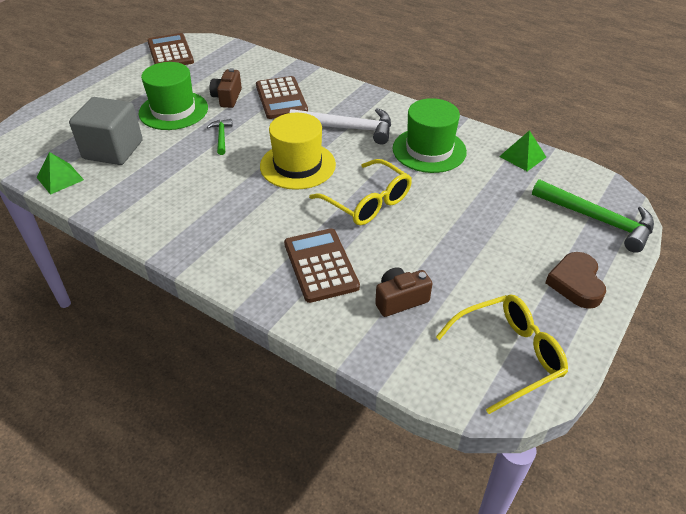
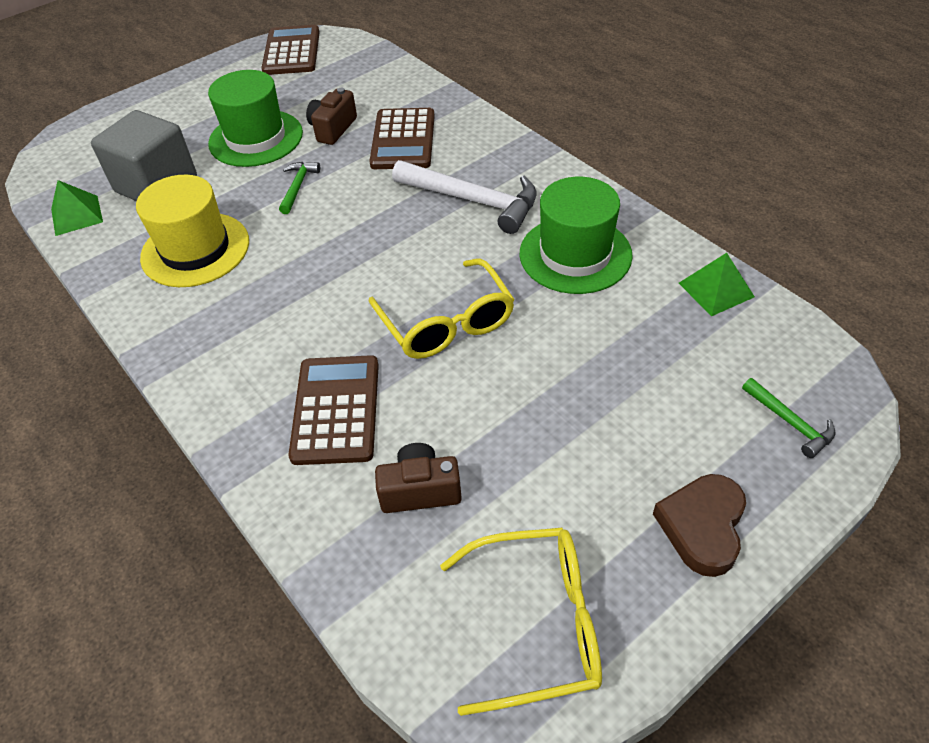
camera: 20 degrees right, 5 degrees up
yellow hat [260,113,336,190] -> yellow hat moved to [136,175,249,287]
green hammer [532,179,654,253] -> green hammer [742,378,835,458], size x0.51

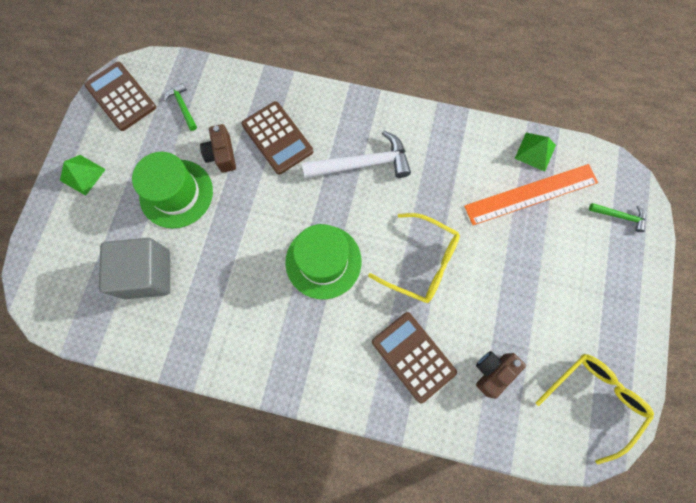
camera: 40 degrees left, 25 degrees up
green pyramid [51,180,103,236] -> green pyramid moved to [60,155,106,196]
yellow hat [136,175,249,287] -> none
green hammer [279,162,320,214] -> green hammer moved to [164,83,197,131]
green hat [520,177,633,294] -> green hat moved to [285,224,361,299]
brown heart [653,474,746,577] -> none
none -> orange ruler [464,164,598,225]

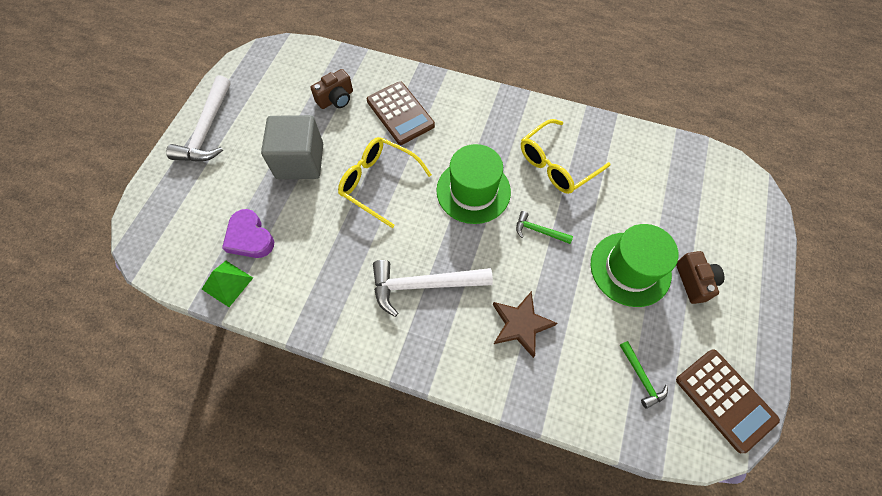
camera: 175 degrees left, 10 degrees down
green pyramid [60,155,106,196] -> none
grey cube [99,238,170,299] -> grey cube moved to [261,115,323,179]
brown camera [200,124,236,173] -> brown camera moved to [676,251,725,304]
brown calculator [241,101,313,175] -> brown star [493,291,557,358]
orange ruler [464,164,598,225] -> purple heart [222,209,274,258]
yellow glasses [535,354,654,465] -> yellow glasses moved to [521,119,610,194]
green hammer [589,203,646,232] -> green hammer moved to [516,211,573,244]
none -> white hammer [166,75,231,161]

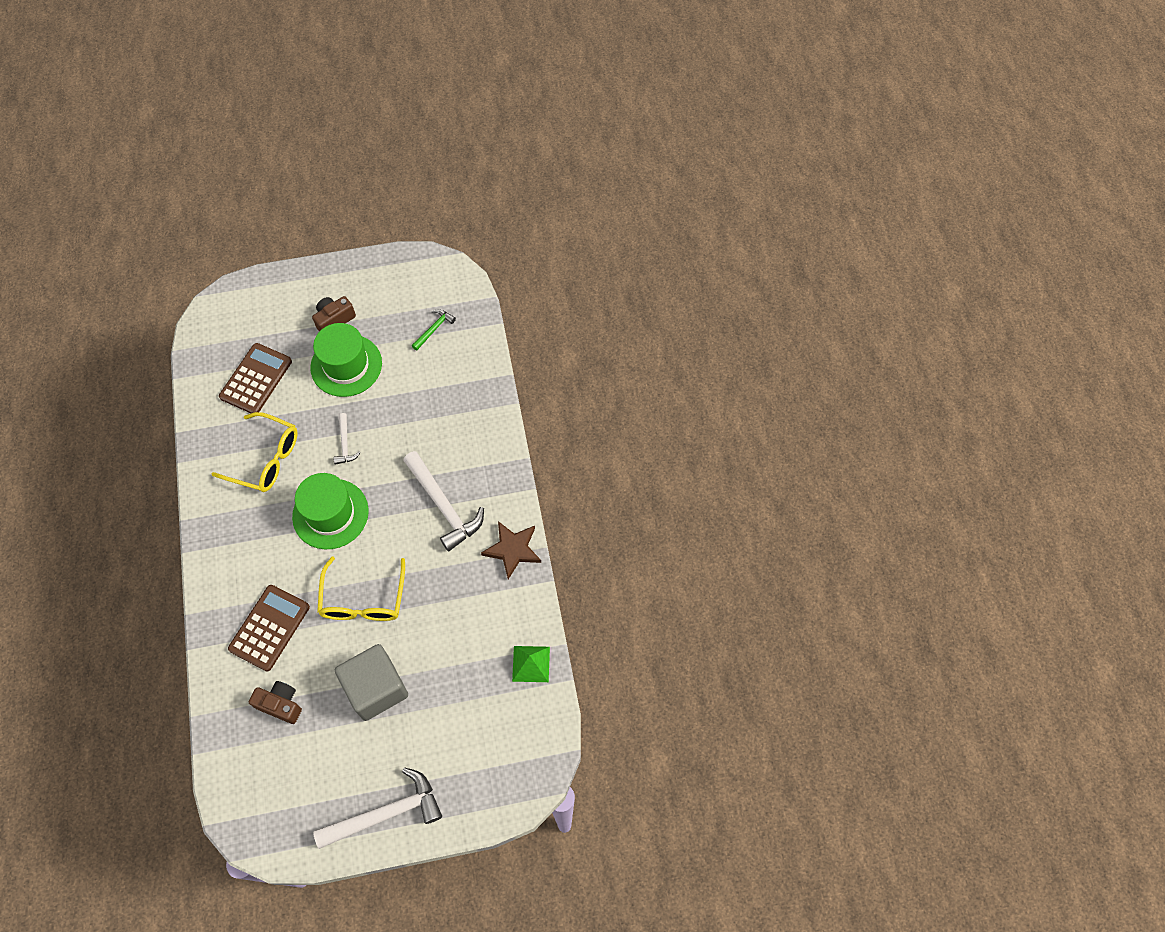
camera: 120 degrees left, 0 degrees up
purple heart [222,209,274,258] -> none
brown star [493,291,557,358] -> brown star moved to [481,521,541,579]
green hammer [516,211,573,244] -> white hammer [333,413,360,465]
brown calculator [676,349,780,453] -> brown calculator moved to [219,343,292,413]

